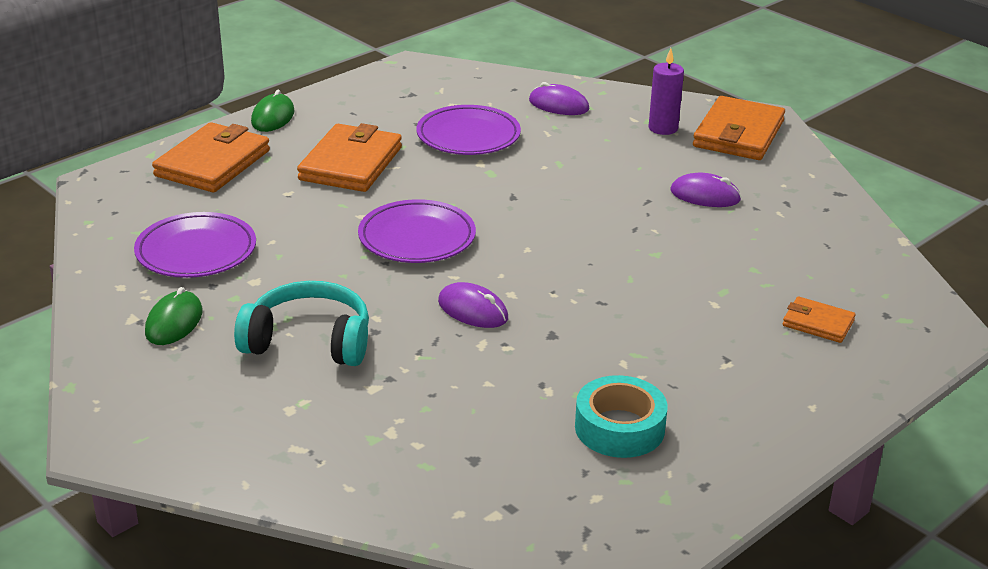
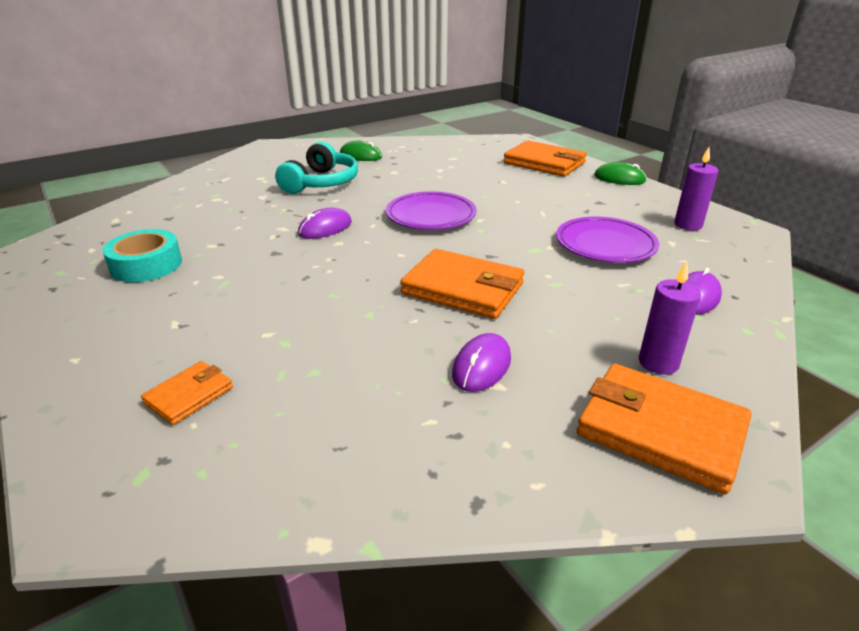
camera: 100 degrees right, 0 degrees up
purple plate [134,212,256,278] -> none
orange wallet [297,123,402,192] -> orange wallet moved to [400,249,524,319]
none -> purple candle [674,147,719,230]

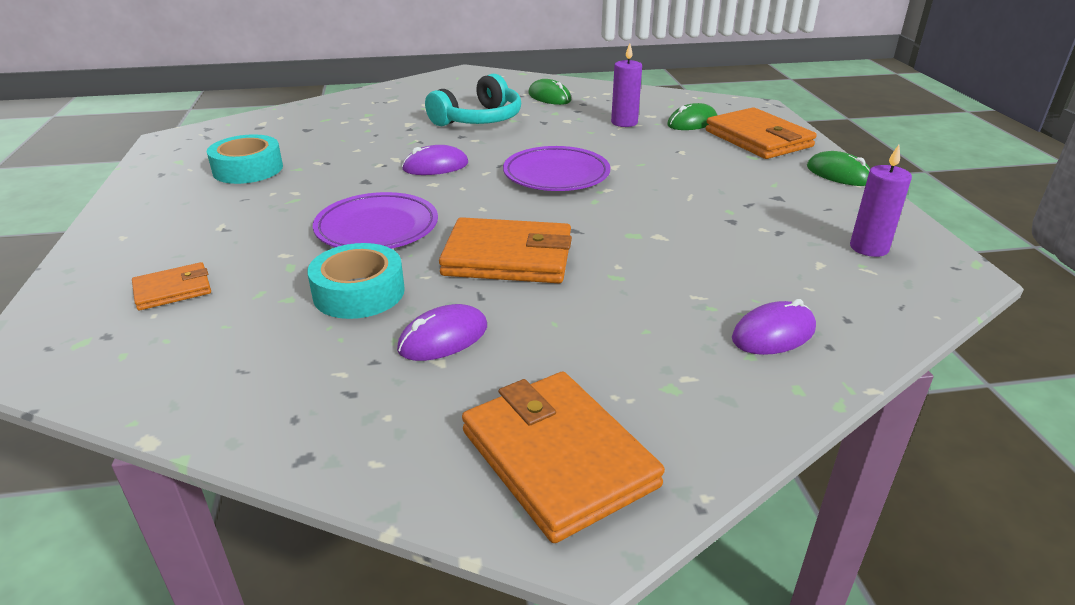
camera: 25 degrees right, 0 degrees up
orange wallet [400,249,524,319] -> orange wallet turned 45 degrees counterclockwise [439,217,572,283]
purple plate [556,217,659,263] -> purple plate moved to [313,192,438,249]
purple candle [639,261,701,375] -> purple candle moved to [611,43,642,127]
none -> turquoise tape [307,243,405,319]
none -> green mouse [667,103,717,130]

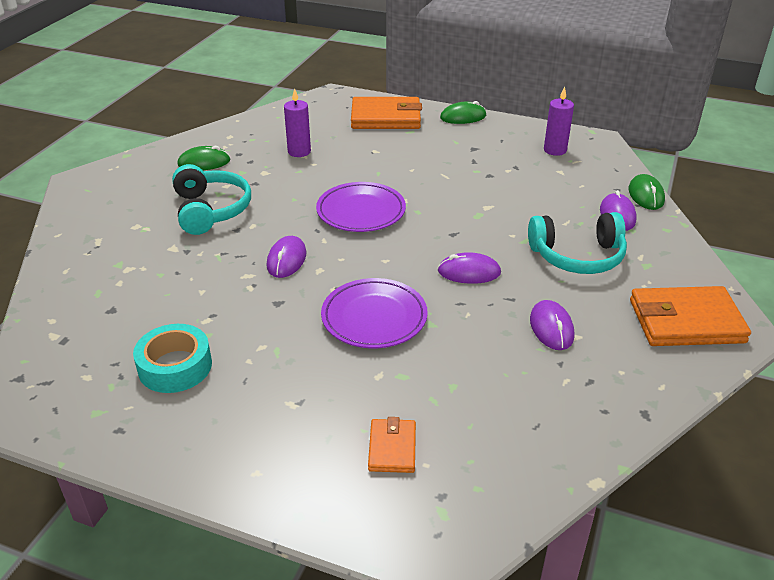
camera: 60 degrees left, 5 degrees up
turquoise tape [307,243,405,319] -> none
orange wallet [439,217,572,283] -> purple mouse [438,252,501,284]
green mouse [667,103,717,130] -> green mouse moved to [629,174,665,210]
none -> turquoise headphones [528,212,627,274]

